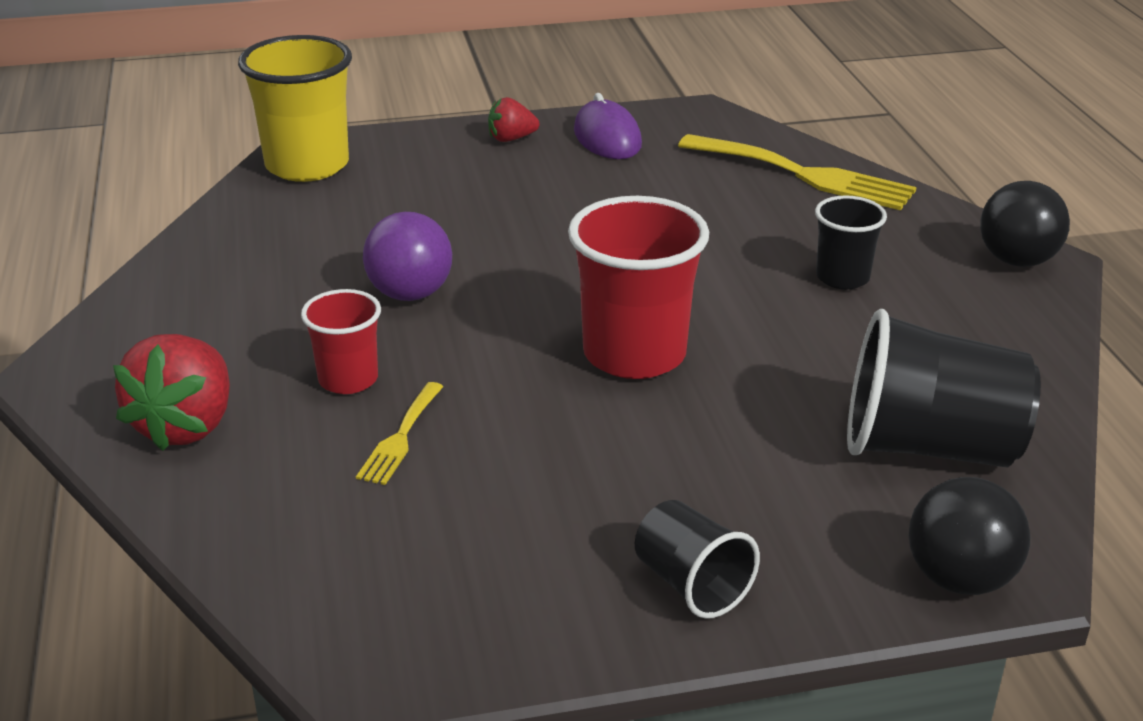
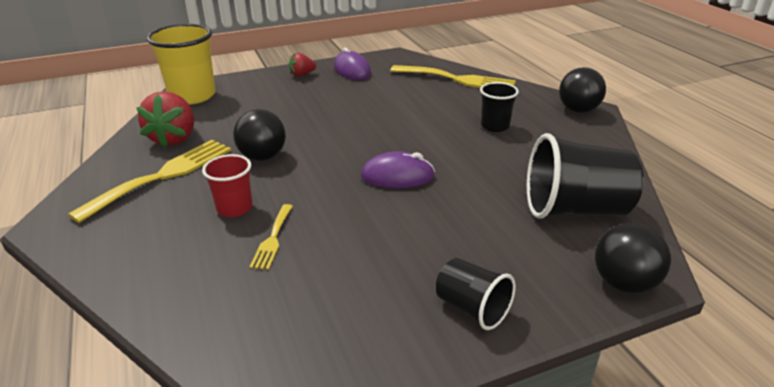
camera: 10 degrees left, 0 degrees up
red strawberry [113,334,230,451] -> red strawberry moved to [136,91,194,147]
purple ball [363,212,452,301] -> black ball [233,109,286,161]
red cup [568,196,709,379] -> purple mouse [361,151,435,188]
none -> yellow fork [68,140,231,223]

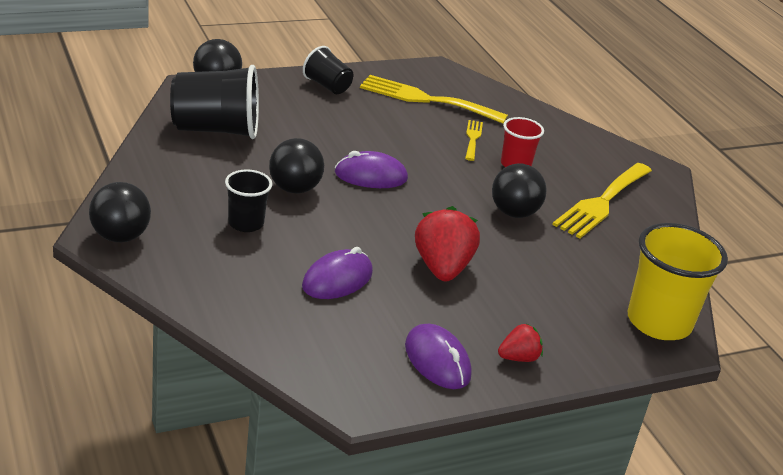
camera: 175 degrees right, 0 degrees up
red strawberry [136,91,194,147] -> red strawberry moved to [415,206,480,281]
yellow fork [390,65,516,88] -> yellow fork moved to [360,75,508,124]
none -> black ball [269,138,324,194]
none -> purple mouse [302,247,373,299]

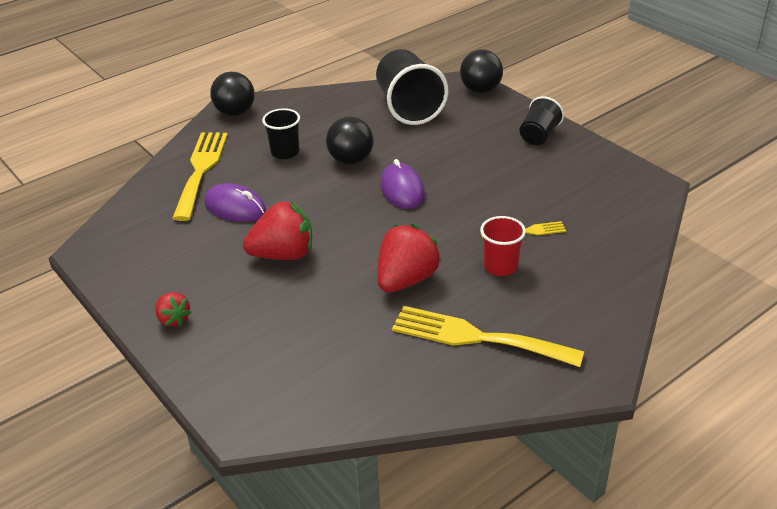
camera: 80 degrees right, 5 degrees up
yellow fork [360,75,508,124] -> yellow fork moved to [172,132,228,221]
purple mouse [405,324,472,389] -> none
black ball [492,163,547,218] -> red strawberry [378,224,442,293]
yellow cup [627,223,728,340] -> none

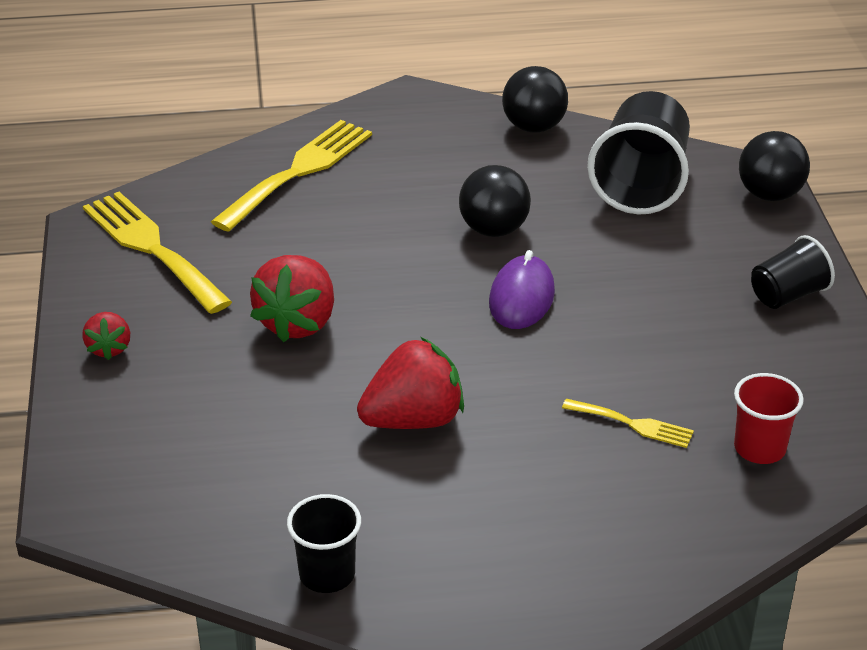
camera: 30 degrees right, 0 degrees up
purple mouse [204,183,266,222] -> none
black ball [210,72,255,116] -> black ball moved to [502,66,568,133]
red strawberry [243,201,312,260] -> red strawberry turned 90 degrees clockwise [250,255,334,342]
black cup [262,108,300,159] -> black cup moved to [287,494,361,593]
yellow fork [392,306,585,367] -> yellow fork moved to [83,192,232,314]
red cup [480,216,526,276] -> red cup moved to [734,373,804,464]

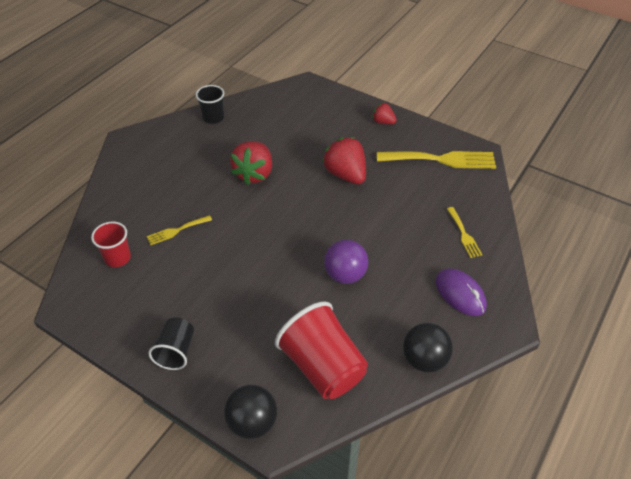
camera: 130 degrees right, 10 degrees up
yellow fork [211,120,372,232] -> yellow fork [447,207,482,258], size x0.51
black ball [459,165,531,237] -> purple ball [324,240,368,284]
purple mouse [489,250,555,329] -> purple mouse moved to [436,268,487,316]
black cup [587,91,690,215] -> red cup [275,301,368,399]

